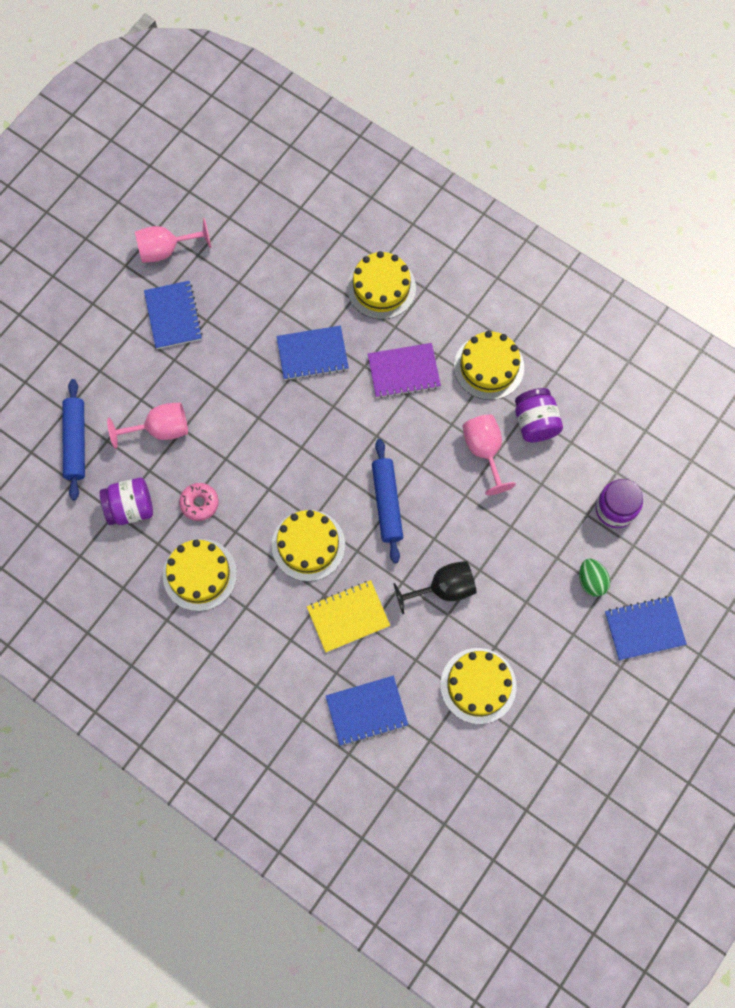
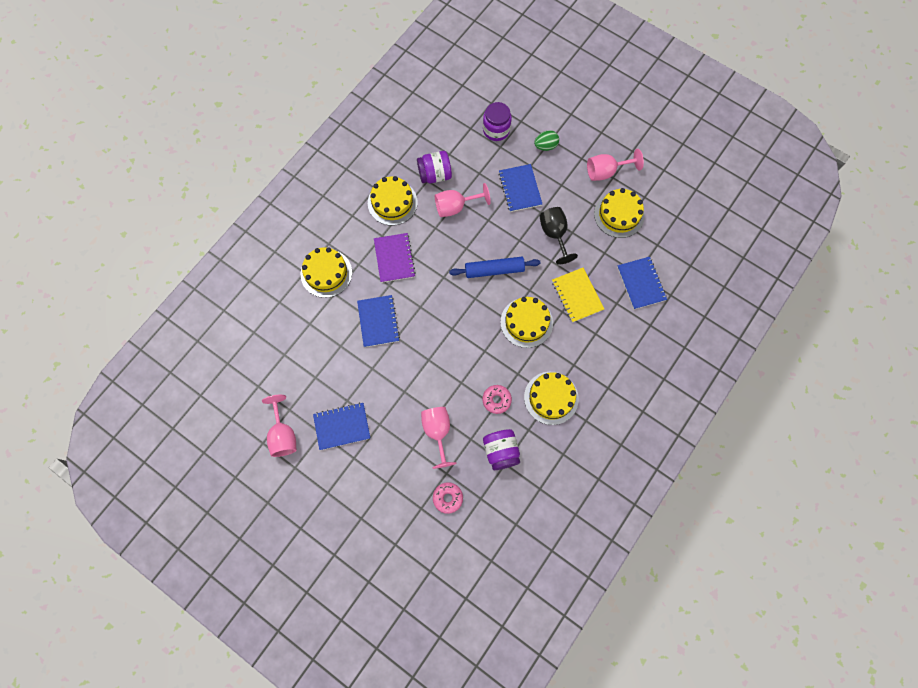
camera: 90 degrees left, 0 degrees up
blue rolling pin [62,379,85,500] -> pink donut [433,482,463,514]
blue notebook [605,596,687,660] -> blue notebook moved to [498,164,542,212]
none -> pink goblet [587,149,644,181]

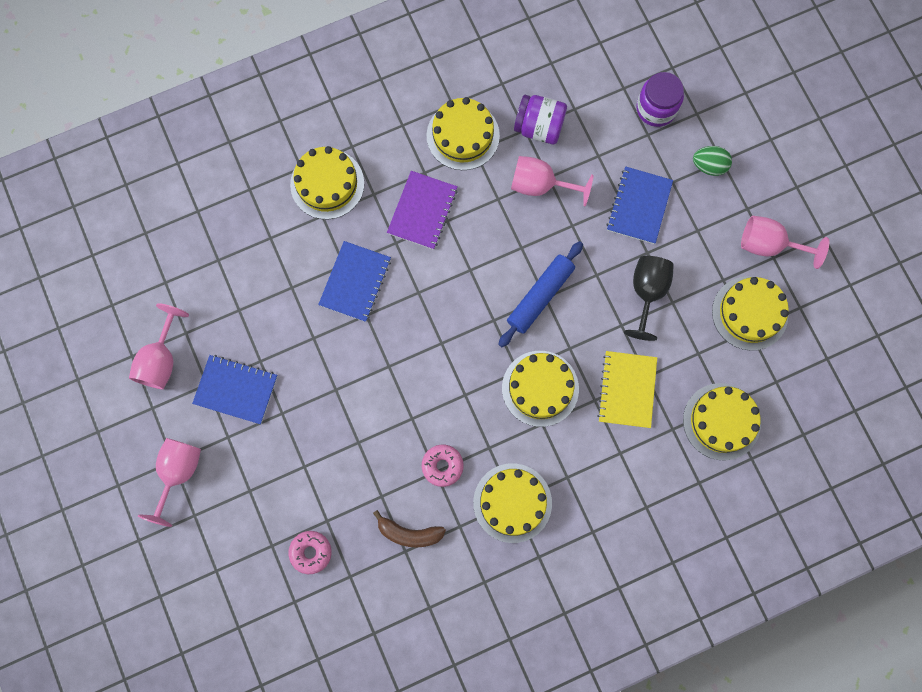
camera: 30 degrees right, 5 degrees up
pink goblet [421,407,457,469] -> pink goblet moved to [138,438,201,527]
blue rolling pin [449,257,540,278] -> blue rolling pin turned 75 degrees counterclockwise [498,241,583,347]
purple jar [483,429,520,470] -> brown banana [373,510,446,547]
blue notebook [617,257,667,309] -> yellow cake [683,383,761,460]

